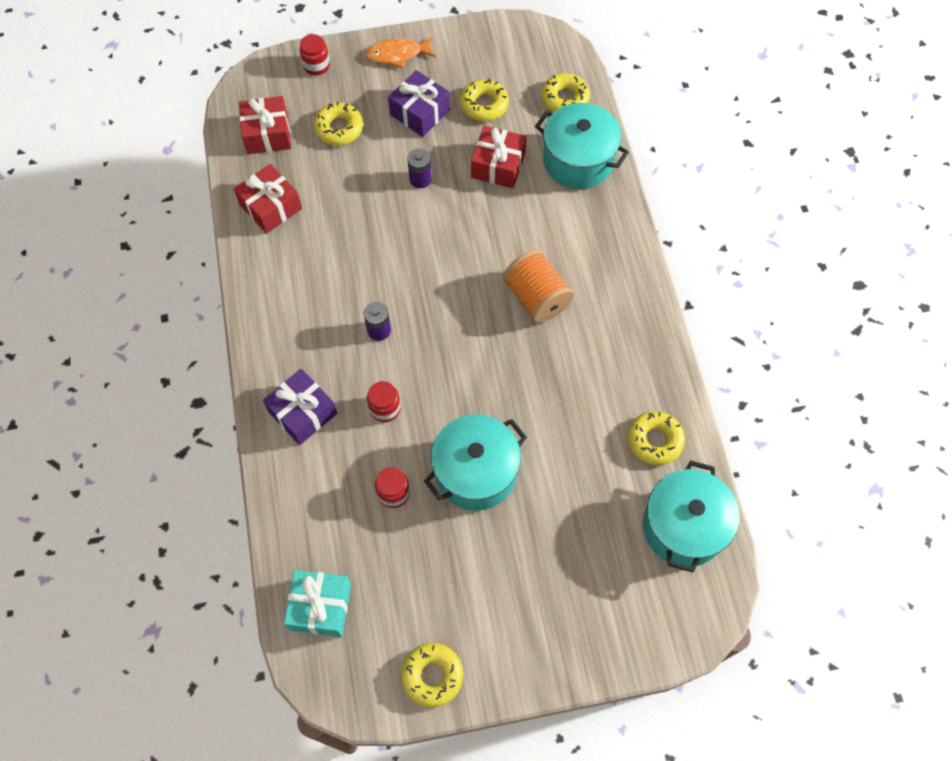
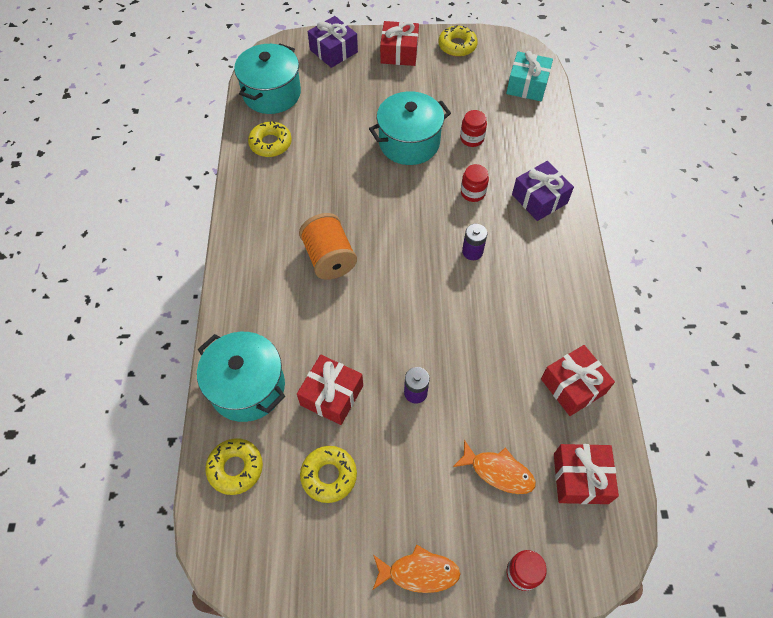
camera: 170 degrees left, 5 degrees down
yellow donut [314,102,363,146] -> orange fish [453,440,536,494]
purple gift [388,70,450,137] -> purple gift moved to [308,16,358,68]
none -> red gift [380,21,419,66]

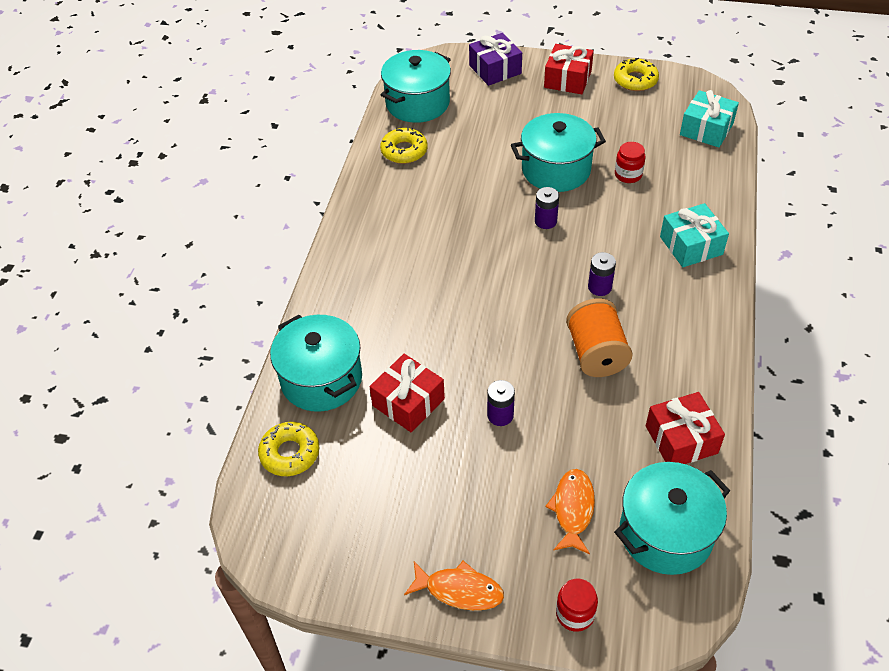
camera: 15 degrees right, 10 degrees down
orange spool [299,213,357,280] -> orange spool moved to [566,298,633,377]
yellow donut [300,446,357,503] -> none
orange fish [453,440,536,494] -> orange fish turned 120 degrees counterclockwise [545,469,595,554]
red jar [461,164,489,202] -> none
purple gift [512,161,574,221] -> turquoise gift [660,203,729,267]
red gift [554,444,619,504] -> turquoise pot [614,462,730,575]
none -> purple battery [535,187,559,229]

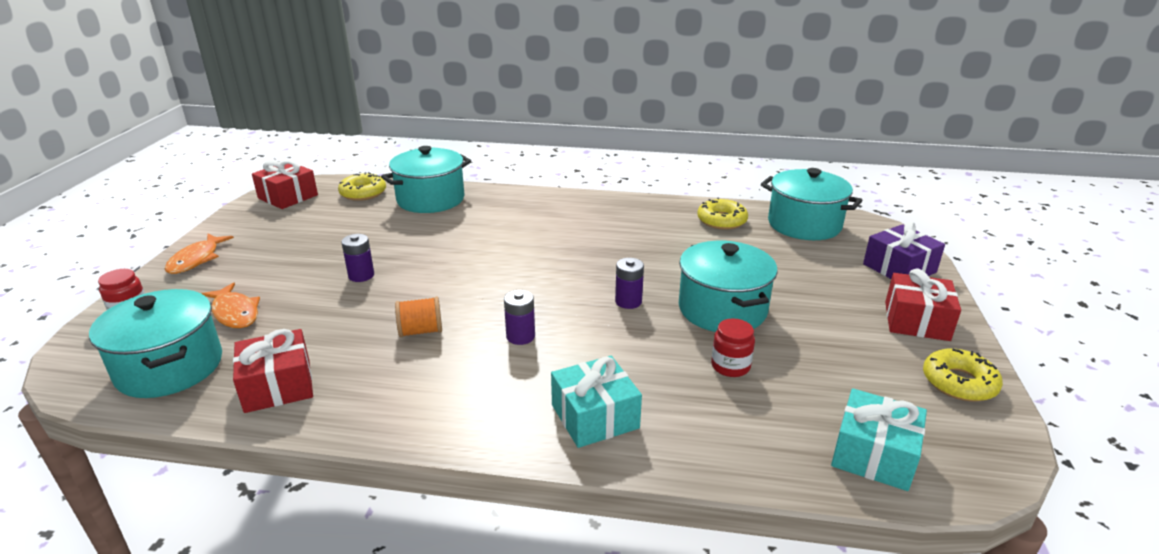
camera: 85 degrees right, 20 degrees down
red gift [369,354,445,432] -> red gift moved to [252,160,318,209]
orange fish [545,469,595,554] -> orange fish turned 45 degrees clockwise [201,282,260,328]
orange spool [566,298,633,377] -> orange spool [395,297,442,337], size x0.62

